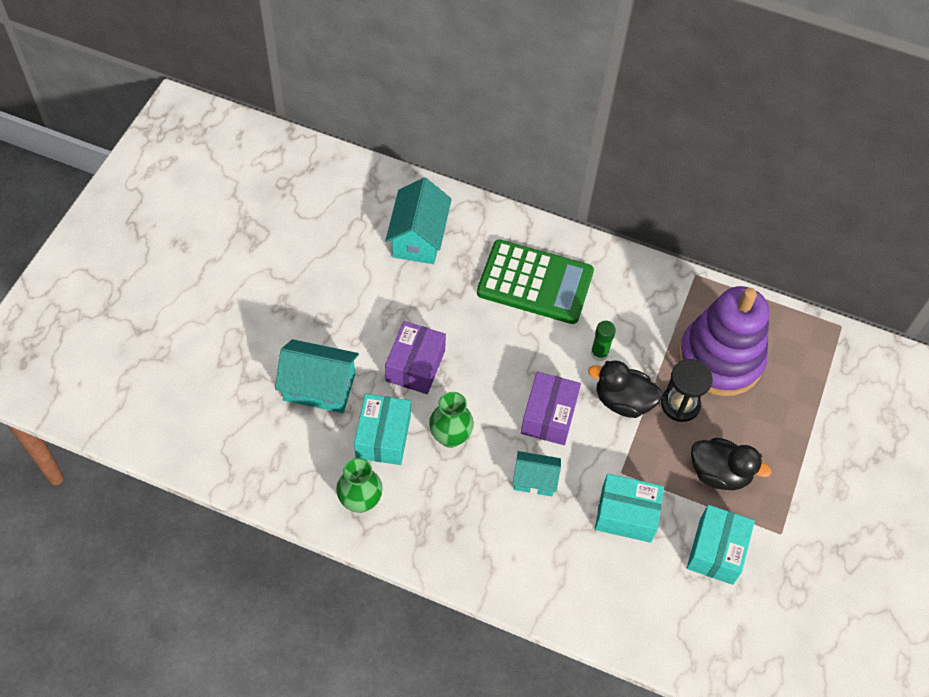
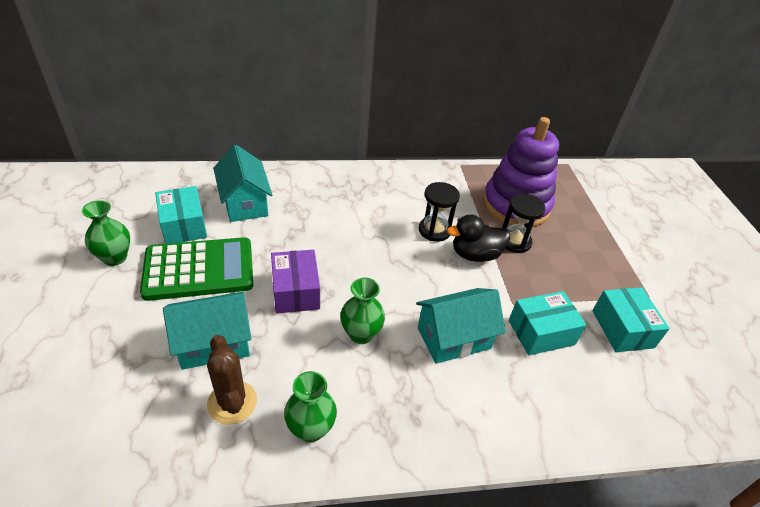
camera: 30 degrees left, 15 degrees down
turquoise box [354,394,411,465] -> turquoise box moved to [155,186,207,244]
green calculator [477,240,594,324] -> green calculator moved to [140,237,253,301]
turquoise house [513,451,561,496] -> turquoise house [416,288,506,364], size x1.63
purple box [521,372,581,445] -> none
green glue stick [591,321,616,361] -> black hourglass [419,182,460,242]
black duck [691,438,772,490] -> none
none -> green vase [82,200,130,266]
none -> brown cactus [207,335,257,425]

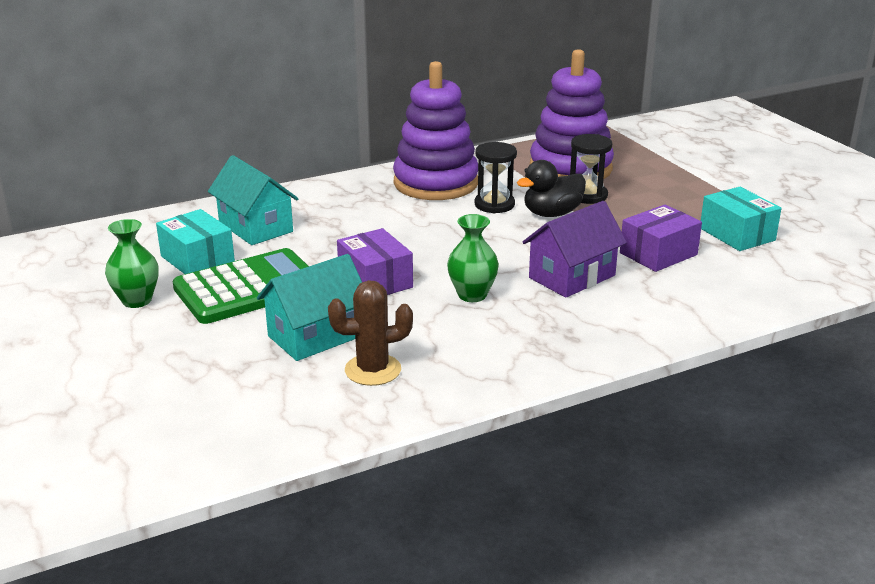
camera: 15 degrees left, 15 degrees down
brown cactus [207,335,257,425] -> brown cactus turned 60 degrees counterclockwise [328,280,413,386]
green vase [284,371,337,442] -> none
turquoise house [416,288,506,364] -> purple house [523,201,627,298]
turquoise box [509,291,587,355] -> purple box [620,205,702,272]
none -> purple stacking toy [393,61,478,200]

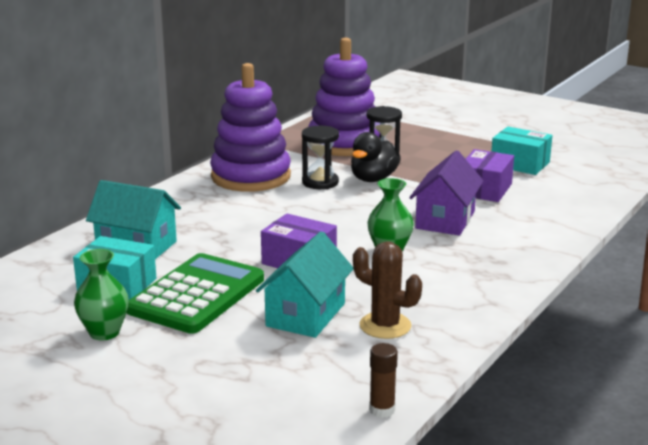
camera: 30 degrees left, 5 degrees down
brown cactus [328,280,413,386] -> brown cactus turned 75 degrees clockwise [353,241,422,339]
none -> brown glue stick [369,343,398,418]

